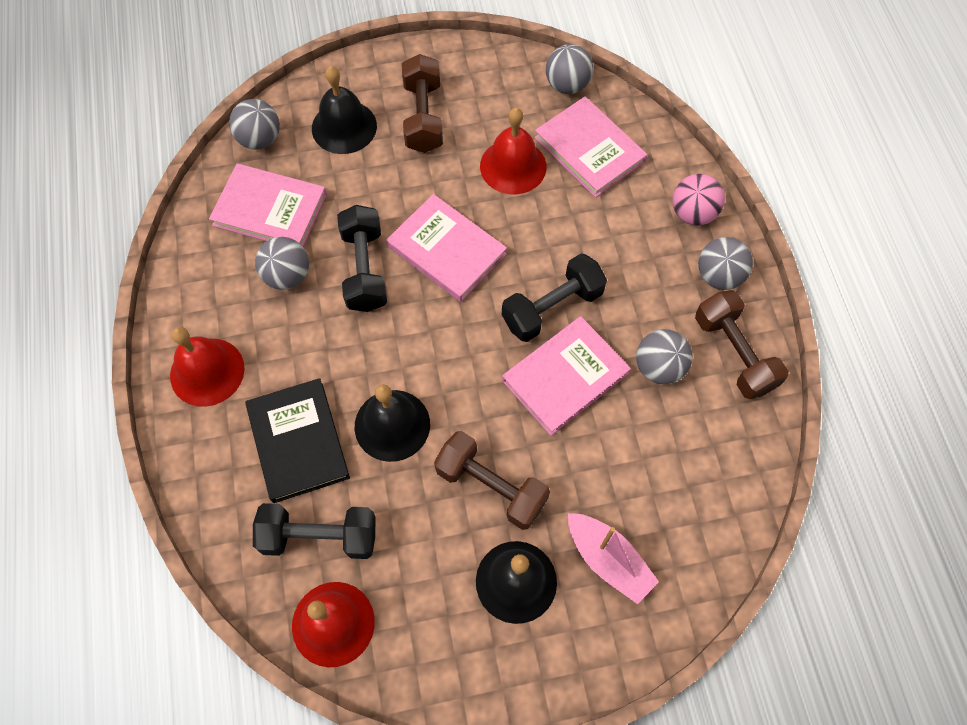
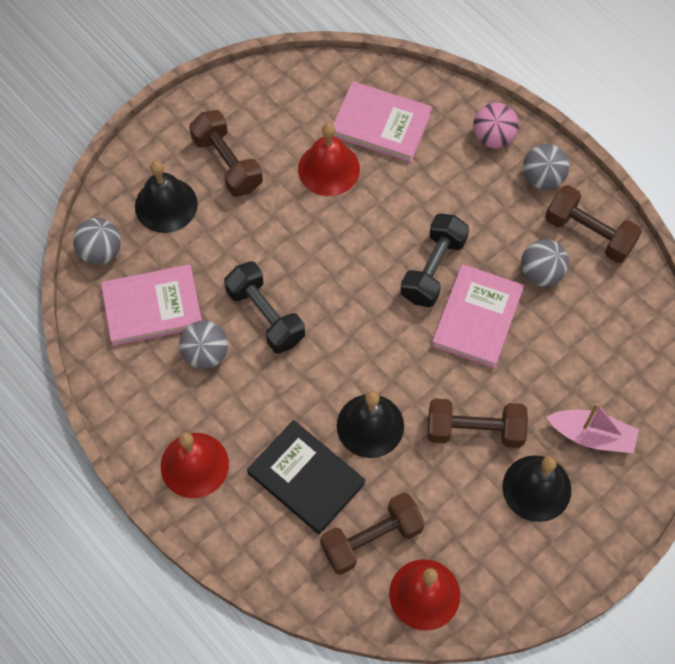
camera: 30 degrees left, 0 degrees up
black dumbbell [253,503,376,559] -> brown dumbbell [320,492,425,575]
pink book [386,194,507,302] -> none
grey ball [546,44,593,94] -> none

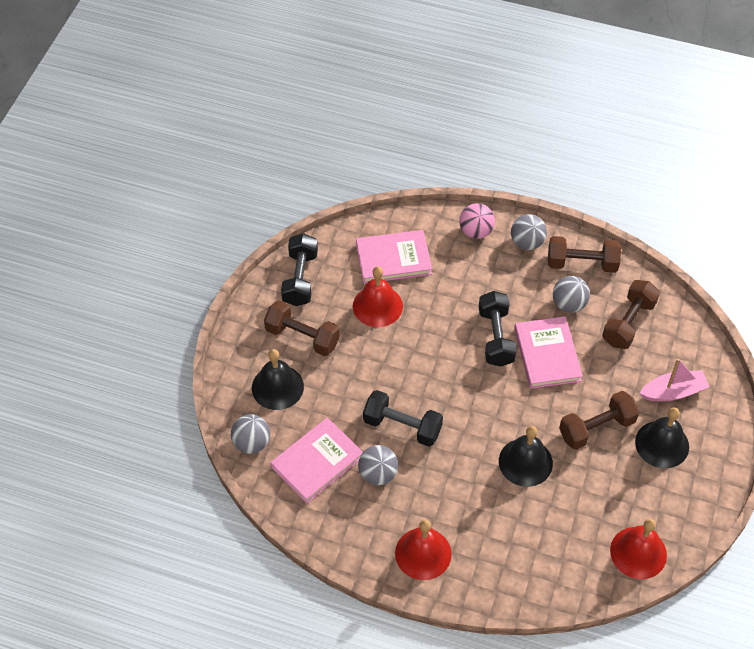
camera: 30 degrees left, 10 degrees down
black book [247,420,365,534] -> none
brown dumbbell [320,492,425,575] -> brown dumbbell moved to [602,280,660,349]
none -> black dumbbell [281,233,318,306]

